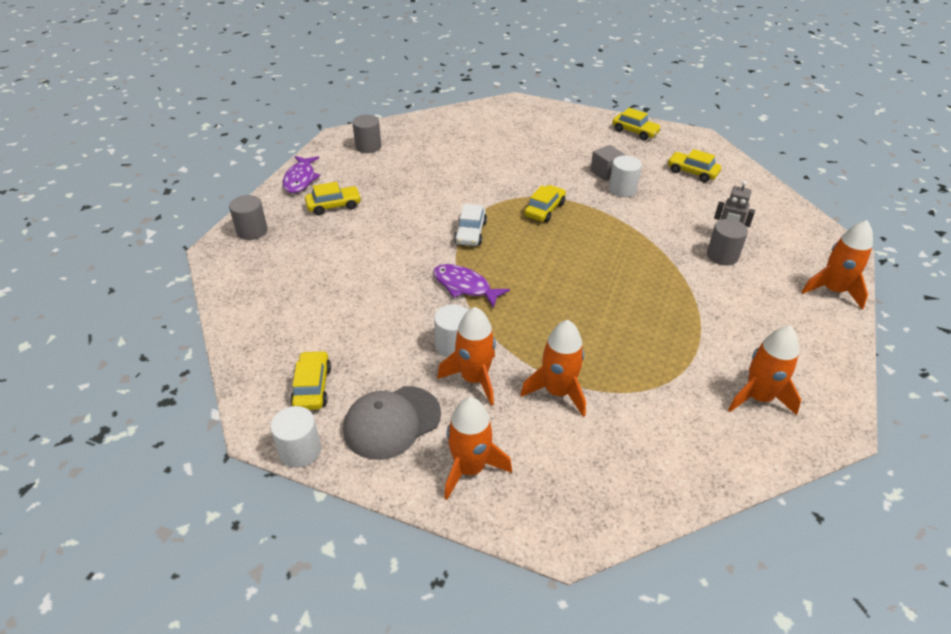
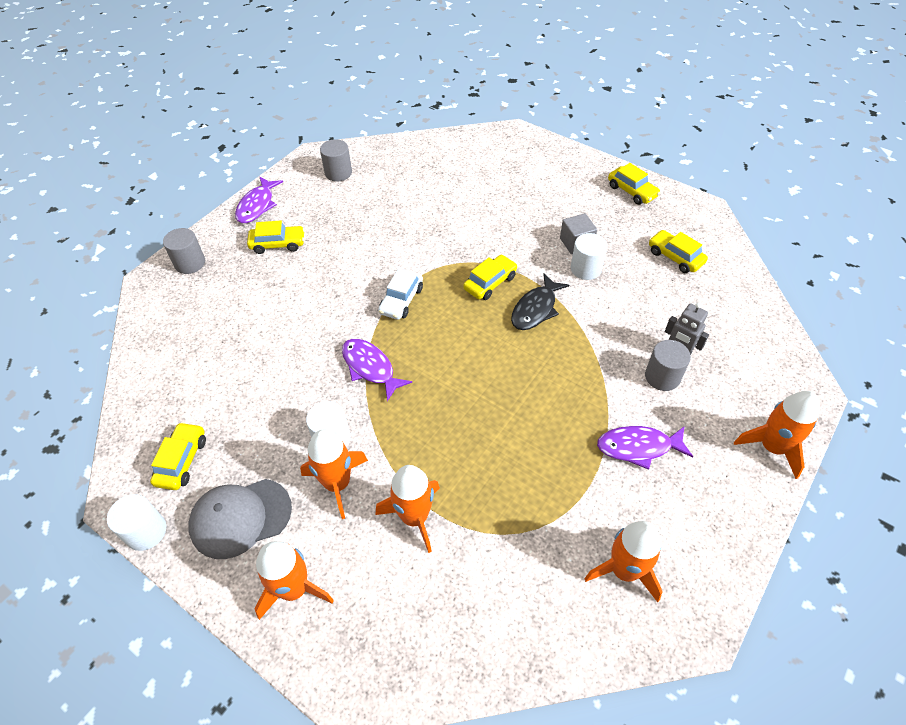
camera: 15 degrees right, 10 degrees up
none -> black fish [511,274,569,330]
none -> purple fish [597,426,693,470]

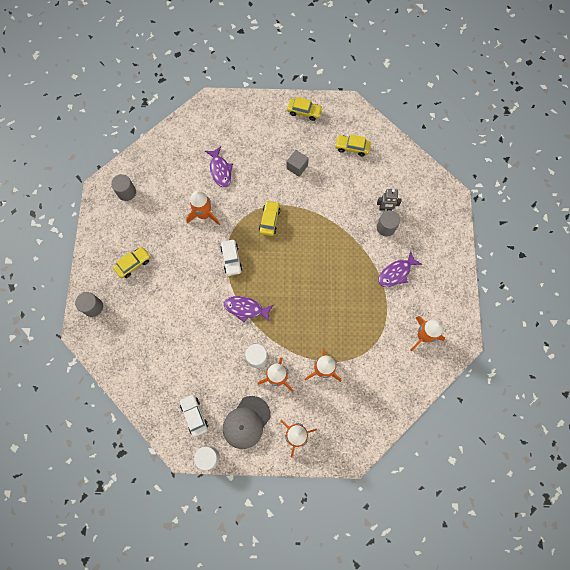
camera: 35 degrees left, 20 degrees up
yellow car [150,422,206,490] -> white car [180,394,208,437]
purple fish [235,177,283,223] -> purple fish moved to [205,146,233,187]
black fish [511,274,569,330] -> none
white cylinder [571,233,607,280] -> none
orange rocket [734,391,820,479] -> orange rocket moved to [186,191,220,225]

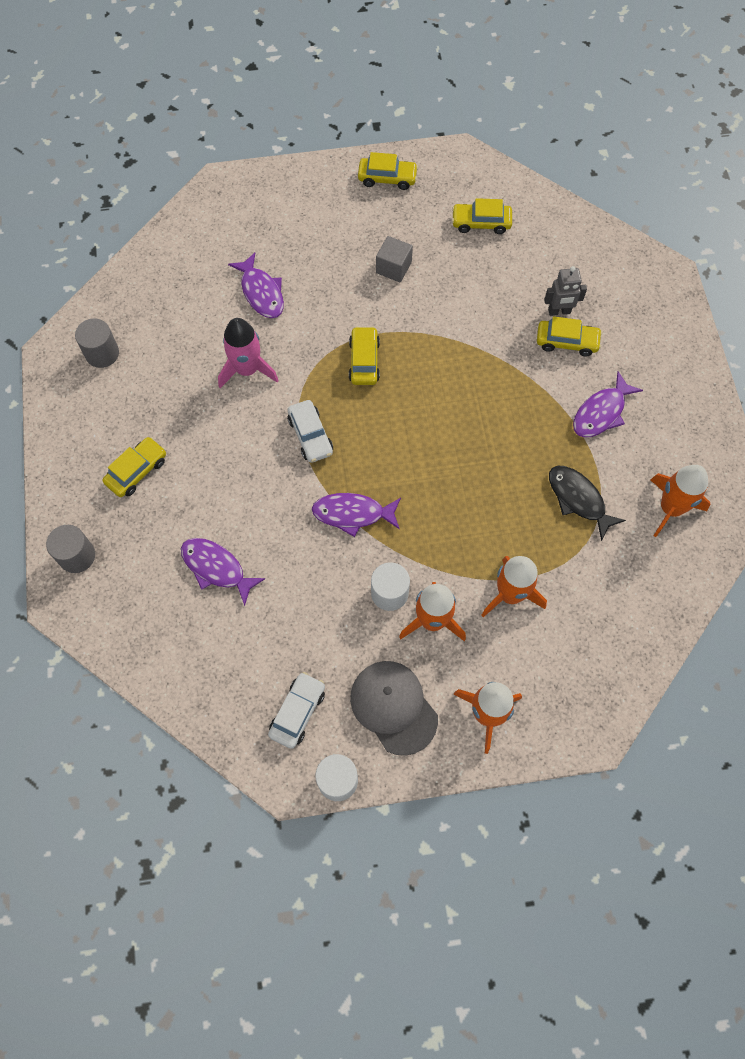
camera: 10 degrees left, 5 degrees down
white car [180,394,208,437] -> white car turned 60 degrees clockwise [268,672,325,749]
orange rocket [186,191,220,225] -> pink rocket [218,318,279,388]
grey cap [223,396,271,449] -> grey cap turned 120 degrees clockwise [350,661,438,756]
grey cylinder [377,210,400,237] -> yellow car [537,316,602,356]
none -> purple fish [181,538,265,606]
none -> black fish [549,466,626,541]

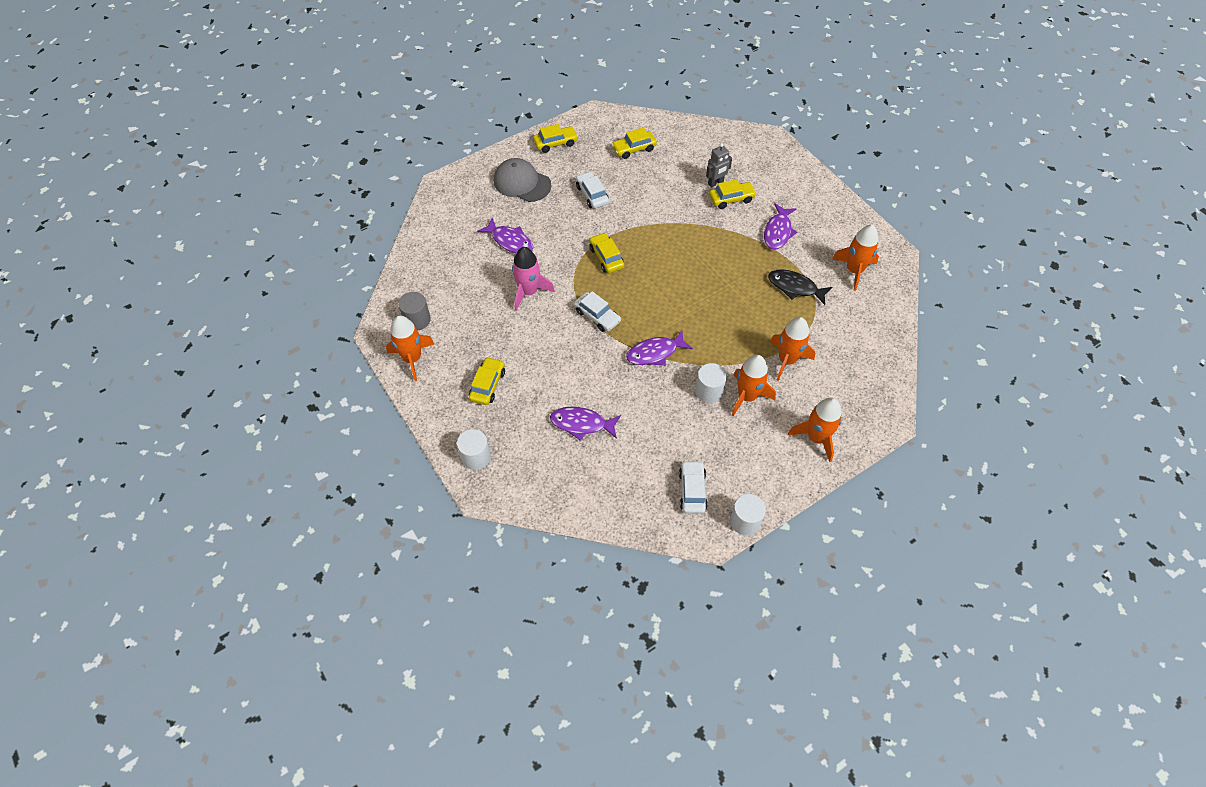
camera: 25 degrees left, 10 degrees down
grey cylinder [46,525,95,573] -> white cylinder [457,429,491,470]
grey cap [350,661,438,756] -> grey cap moved to [494,158,552,202]
grey cube [376,236,413,282] -> white car [576,171,609,209]
none -> orange rocket [386,316,434,381]

